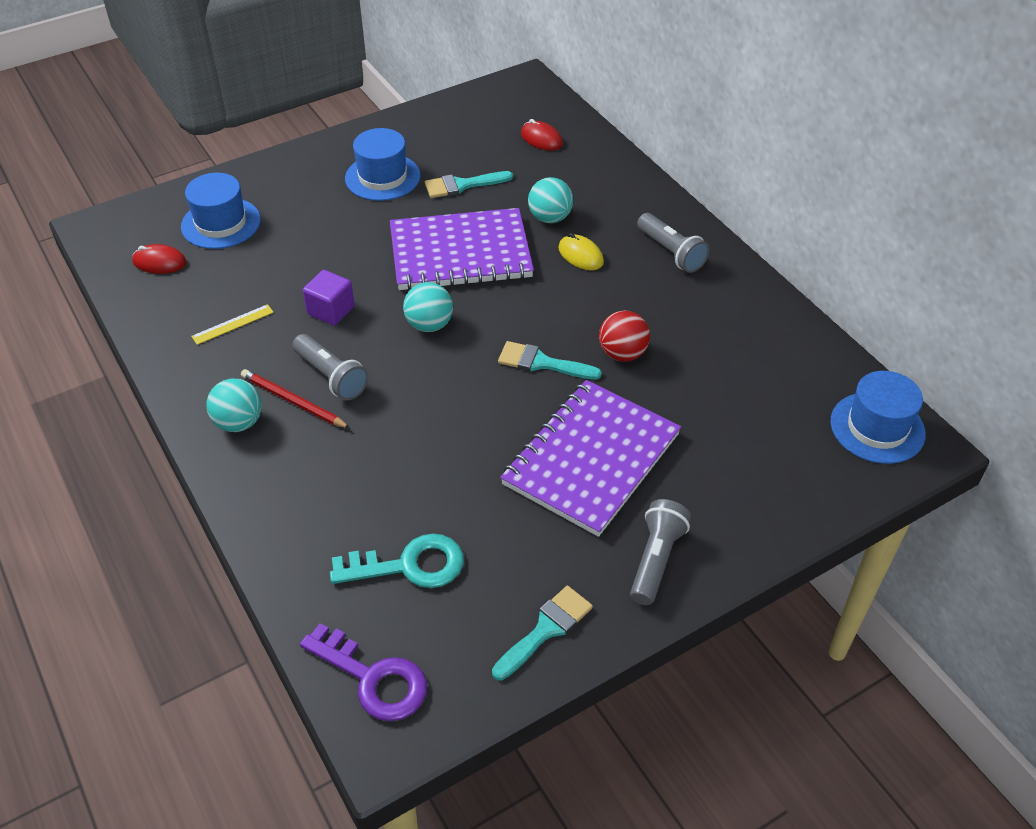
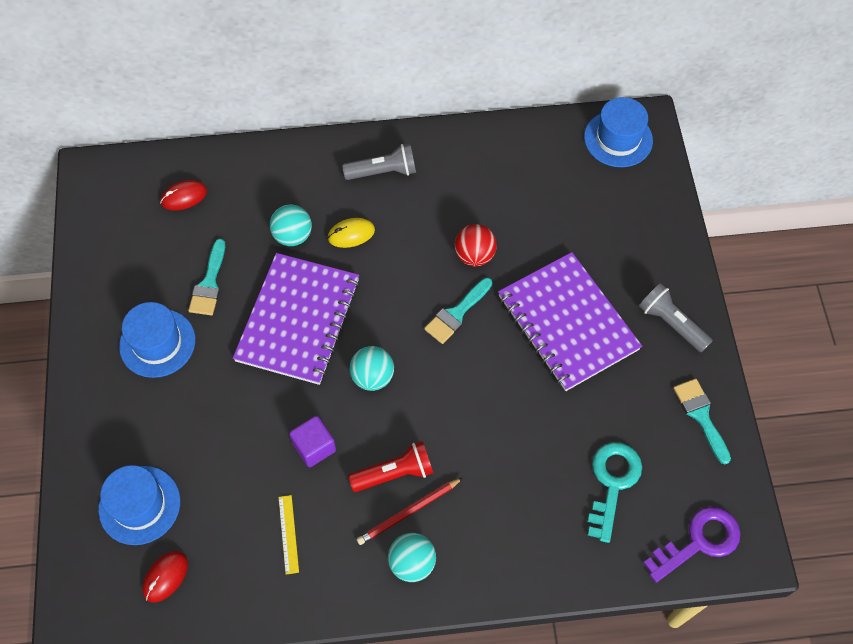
camera: 65 degrees left, 15 degrees up
grey flashlight [292,334,369,400] -> red flashlight [348,441,433,492]

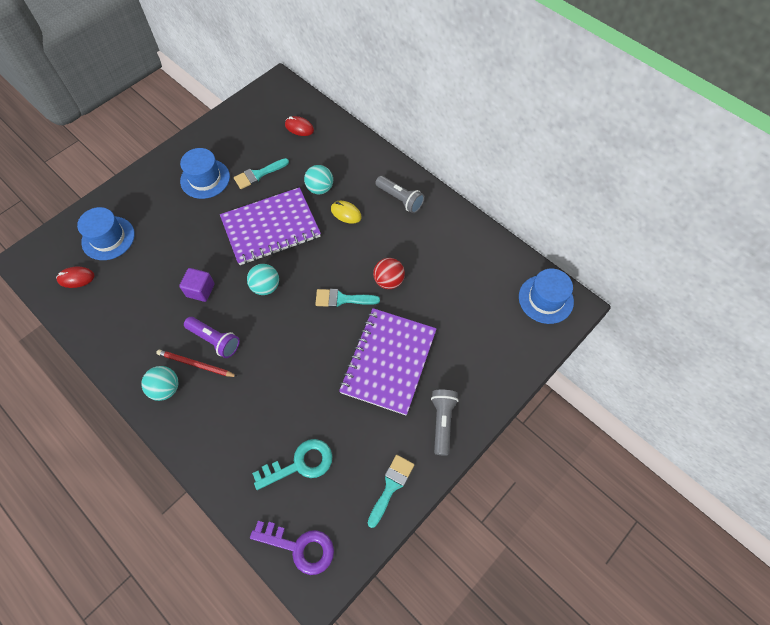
camera: 50 degrees right, 0 degrees up
yellow ruler [278,495,299,575] -> none
red flashlight [348,441,433,492] -> purple flashlight [184,317,240,358]

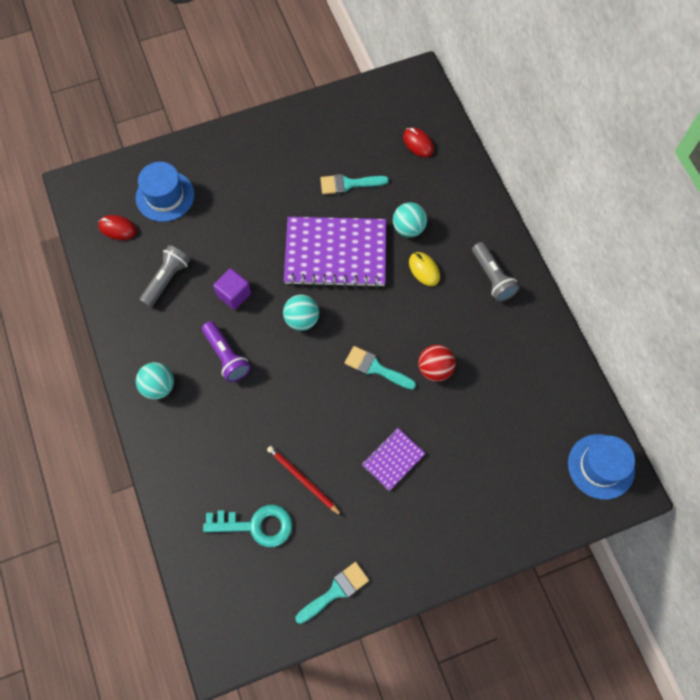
camera: 25 degrees right, 5 degrees up
red pencil [156,349,238,377] -> red pencil moved to [267,446,342,516]
blue hat [180,148,230,199] -> none
purple key [250,521,334,575] -> none
purple notebook [339,308,437,415] -> purple notebook [362,428,426,491], size x0.48
grey flashlight [431,390,459,456] -> grey flashlight moved to [140,245,190,307]

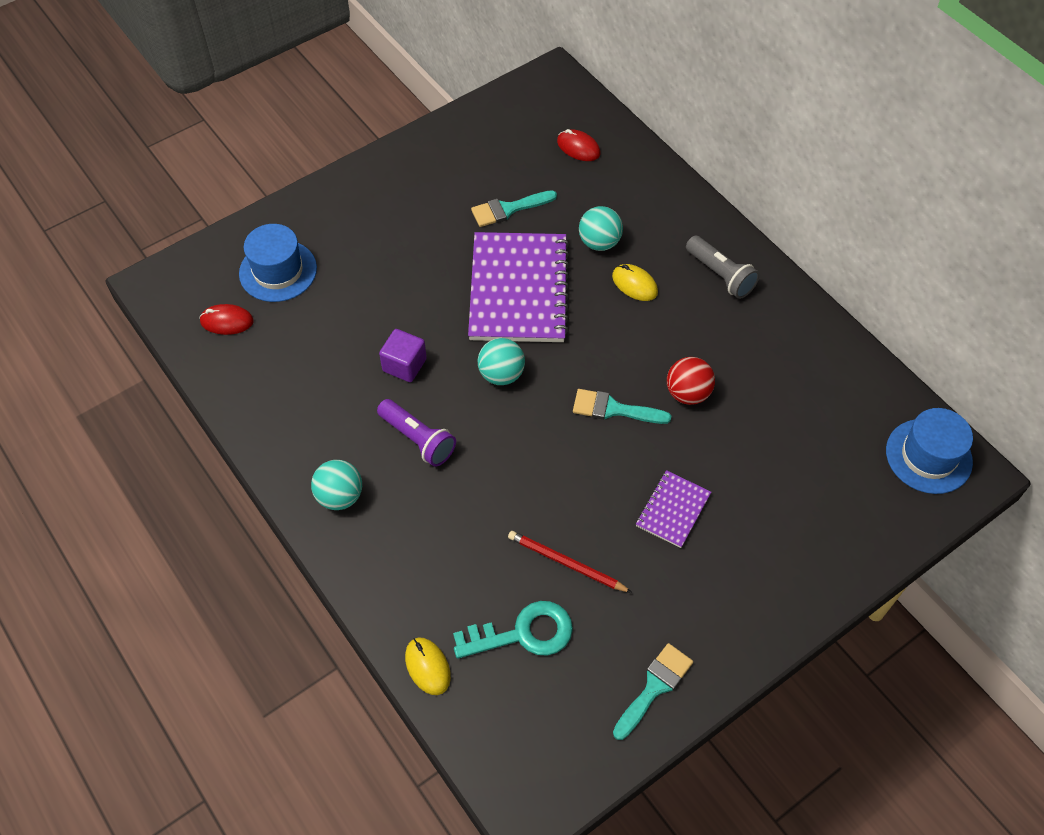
camera: 15 degrees left, 10 degrees down
grey flashlight [140,245,190,307] -> none
purple notebook [284,217,386,288] -> purple notebook turned 75 degrees counterclockwise [468,232,570,342]
none -> yellow mouse [405,637,451,695]

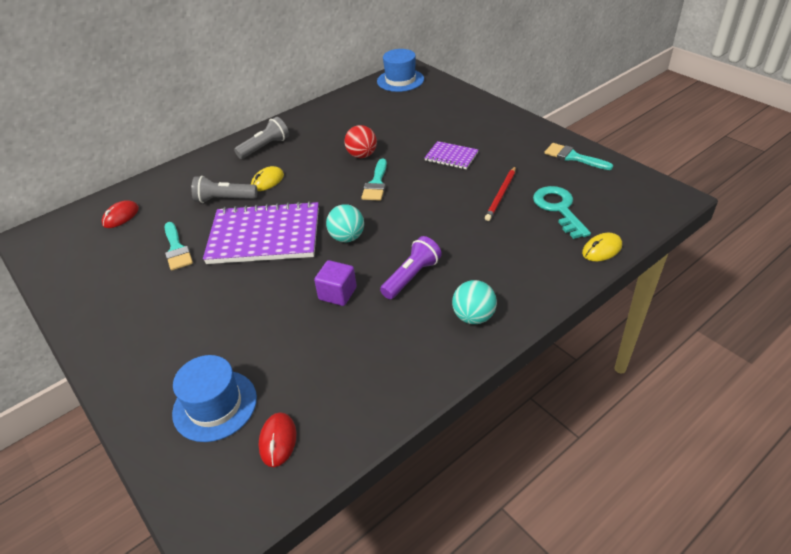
camera: 90 degrees left, 15 degrees down
turquoise ball [579,206,623,251] -> grey flashlight [191,176,257,203]

